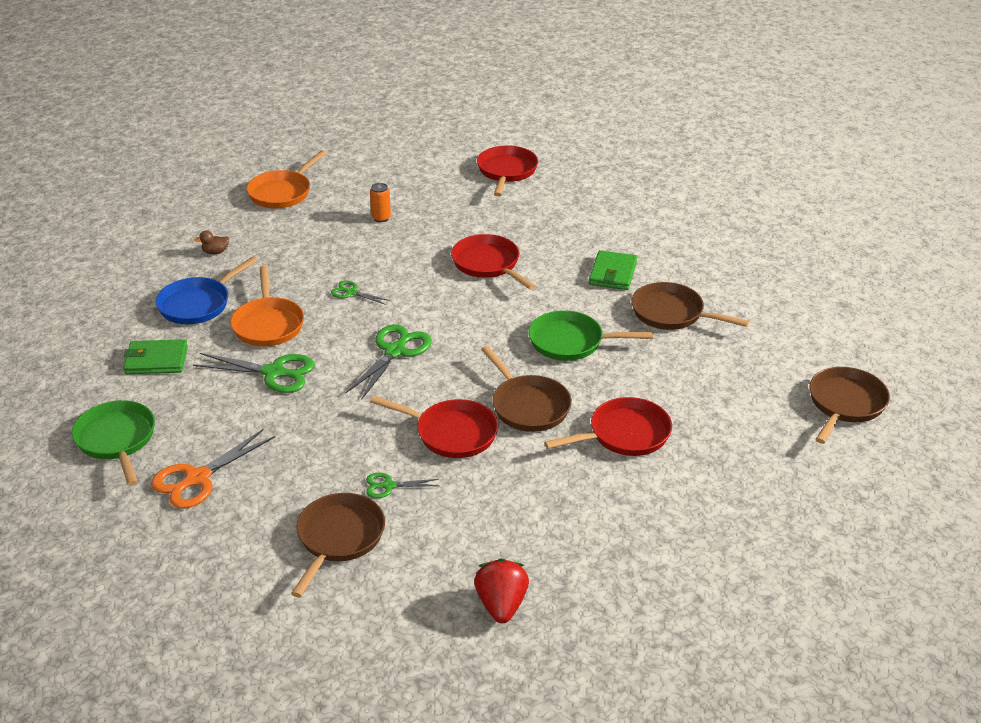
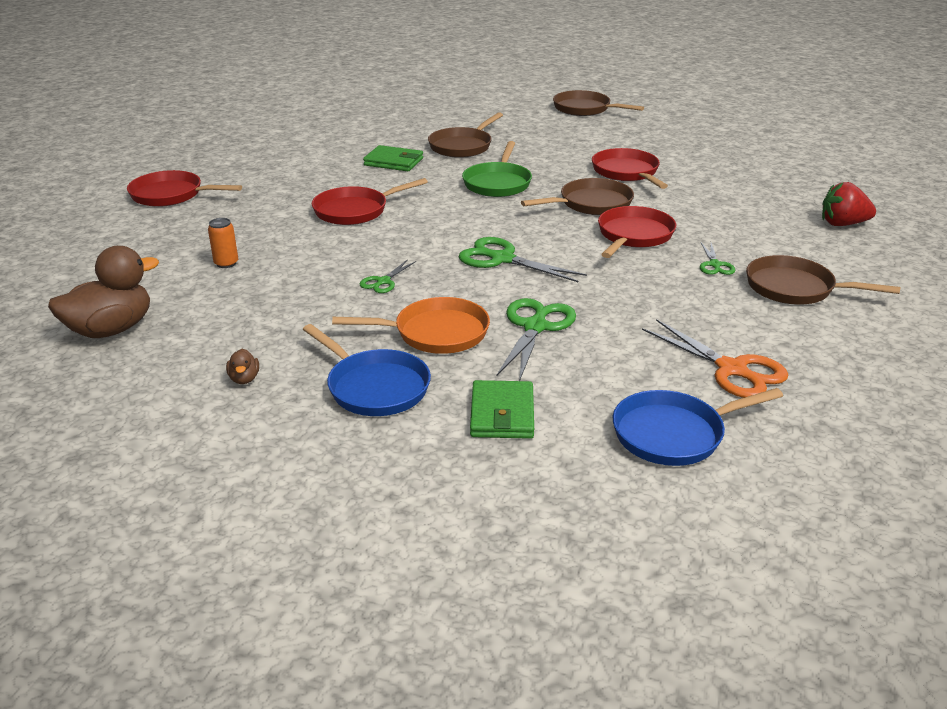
camera: 85 degrees left, 5 degrees down
green pan [72,400,155,486] -> blue pan [613,388,783,466]
orange pan [246,150,327,208] -> brown duck [48,246,159,338]

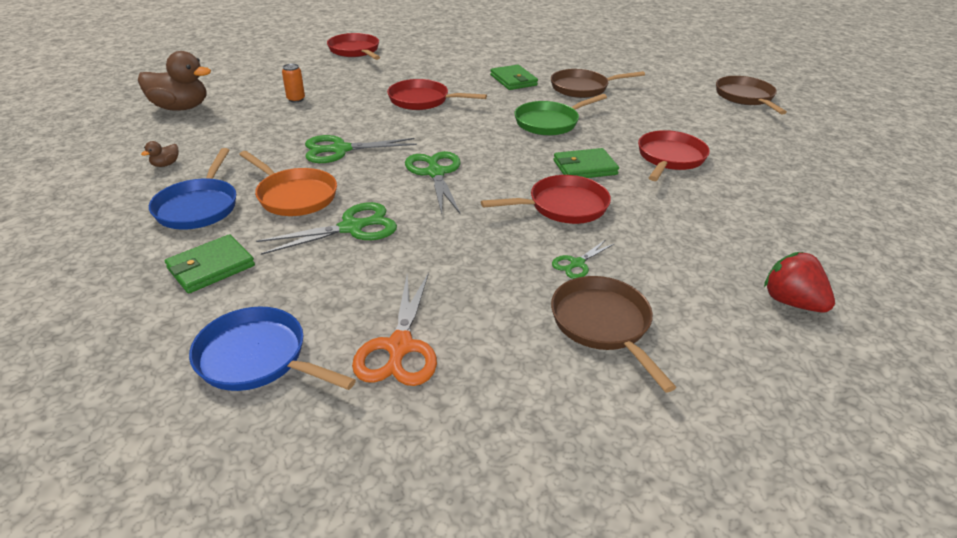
camera: 45 degrees right, 5 degrees up
green scissors [360,259,416,293] -> green scissors [305,135,417,163], size x1.83
brown pan [521,178,634,215] -> green wallet [553,148,619,178]

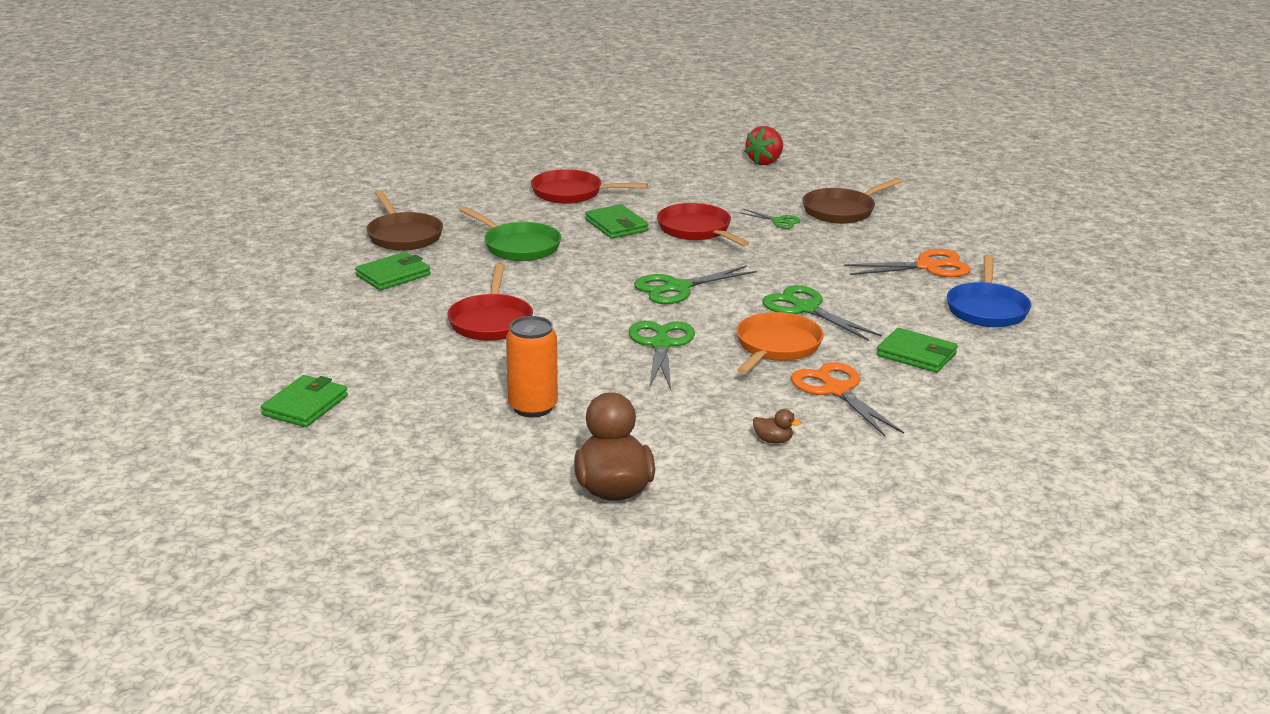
camera: 105 degrees left, 10 degrees down
blue pan [149,148,236,230] -> orange scissors [791,362,904,436]
orange can [282,64,305,102] -> orange can [506,316,558,417], size x1.76
green scissors [305,135,417,163] -> green scissors turned 150 degrees counterclockwise [629,321,695,390]
red pan [327,33,380,60] -> green wallet [261,375,348,427]
brown pan [716,76,787,114] -> none

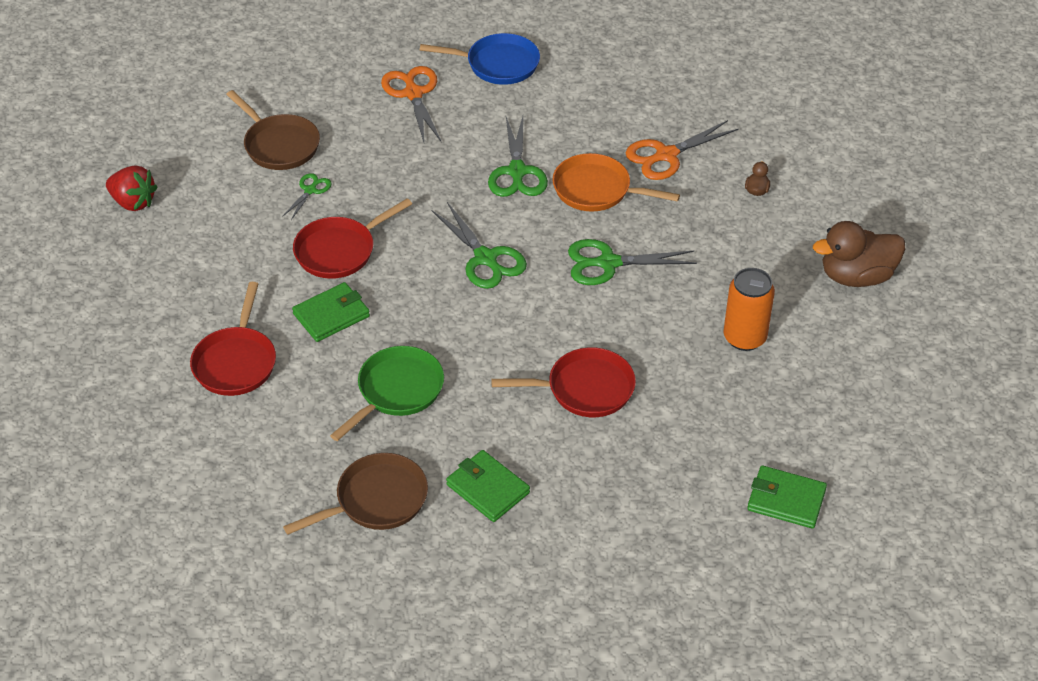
camera: 95 degrees left, 20 degrees up
green scissors [762,285,882,341] -> green scissors turned 45 degrees counterclockwise [488,116,548,197]
green wallet [876,328,958,373] -> none

